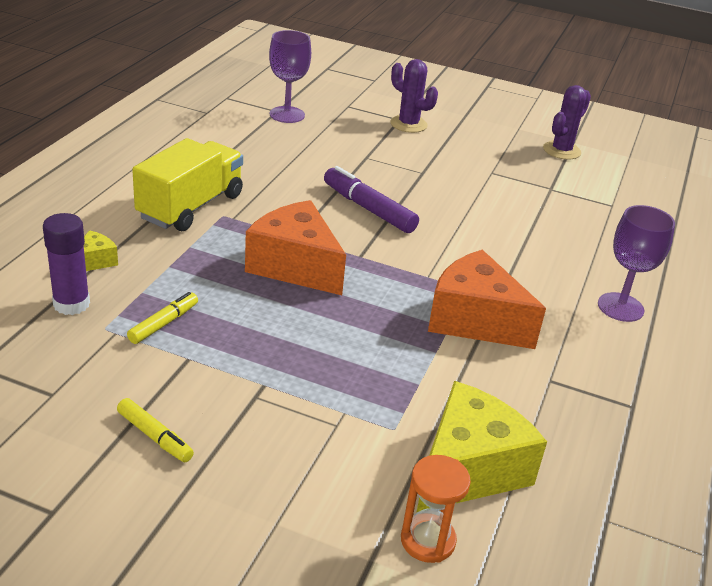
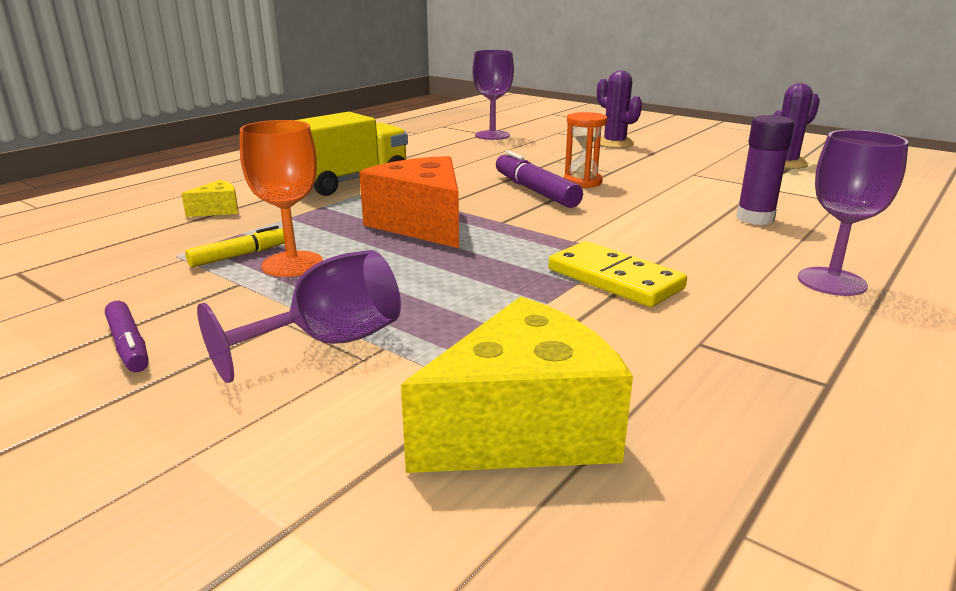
camera: 20 degrees right, 10 degrees down
purple glue stick [43,213,90,315] -> purple glue stick moved to [736,115,794,225]
yellow marker [117,398,194,462] -> purple marker [105,301,149,372]
orange hourglass [401,455,471,563] -> orange hourglass moved to [564,112,607,188]
orange cheese [428,250,546,349] -> yellow domino [548,241,687,307]
none -> purple goblet [197,250,401,383]
none -> orange goblet [240,120,323,277]

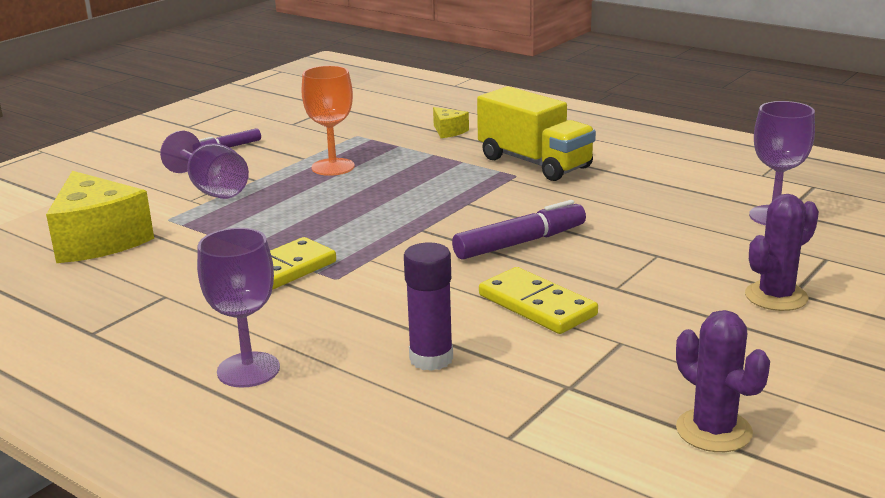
camera: 90 degrees right, 0 degrees up
yellow marker [185,226,284,267] -> none
orange cheese [359,156,459,248] -> none
orange hourglass [564,112,607,188] -> none
none -> yellow domino [479,267,598,334]

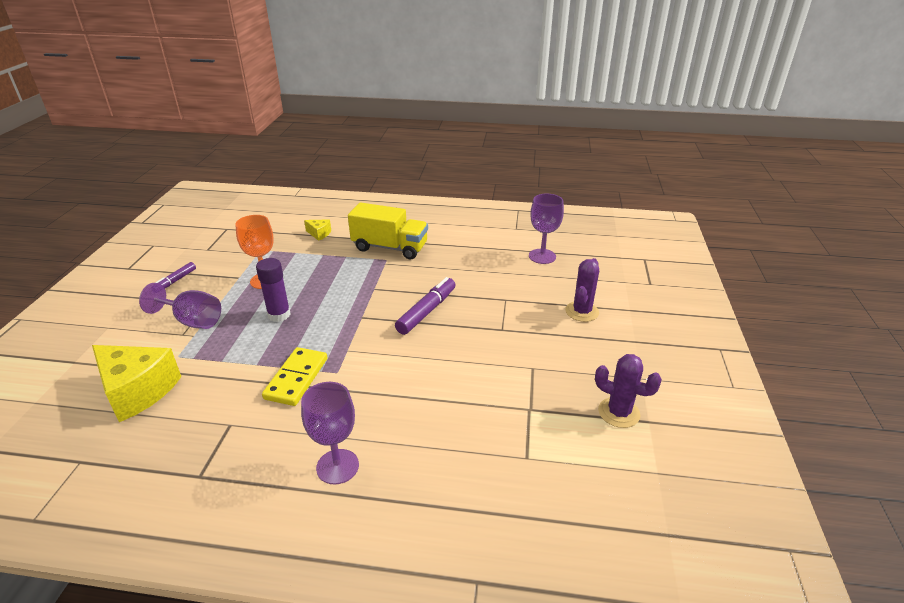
camera: 30 degrees left, 10 degrees up
purple glue stick [404,242,453,371] -> purple glue stick moved to [256,258,291,322]
yellow domino [479,267,598,334] -> none

